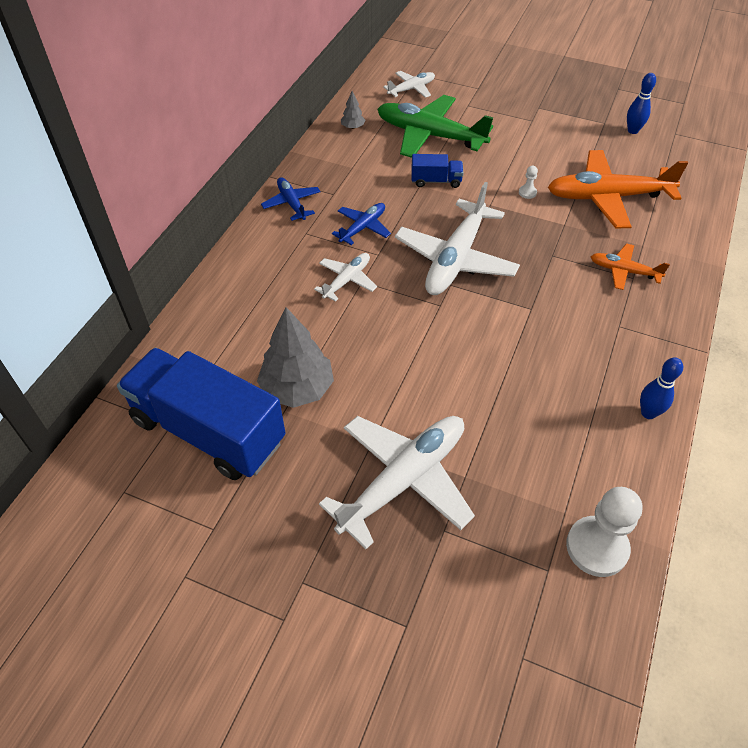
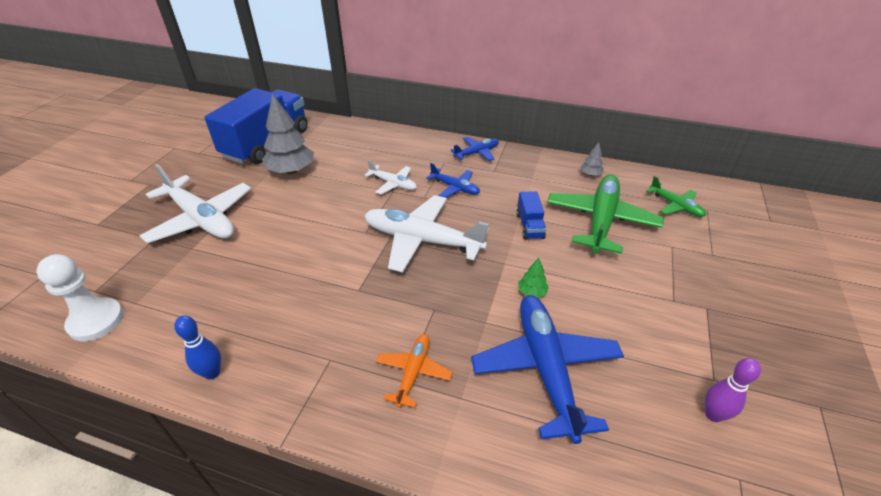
camera: 85 degrees right, 10 degrees down
white plane [383,71,435,98] -> green plane [646,176,706,217]
white pawn [519,166,538,199] -> green tree [518,258,549,298]
orange plane [548,150,688,228] -> blue plane [471,295,624,444]
blue bowling pin [627,73,656,134] -> purple bowling pin [705,358,761,422]

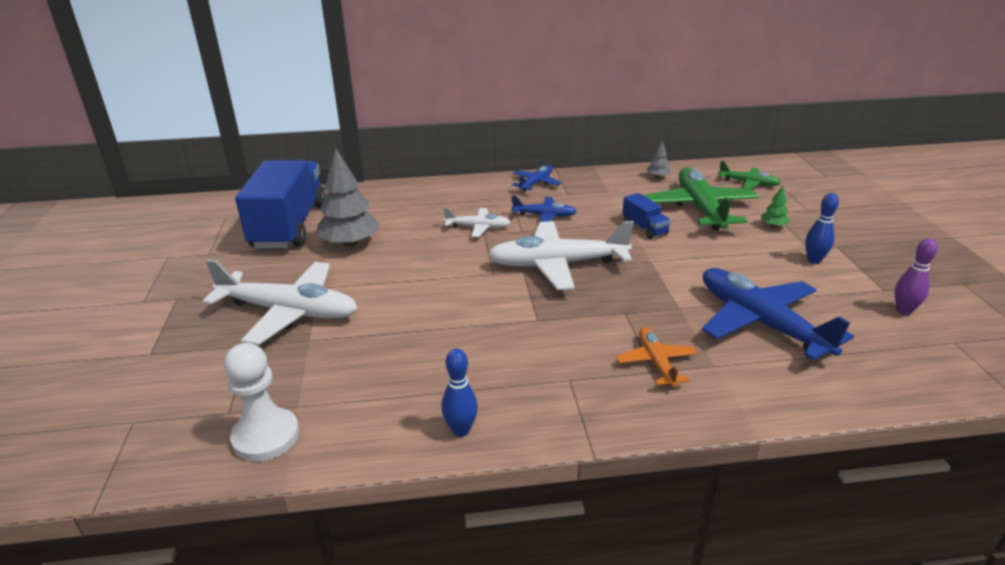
camera: 25 degrees left, 10 degrees down
green tree [518,258,549,298] -> green tree moved to [761,186,790,228]
none -> blue bowling pin [805,193,839,264]

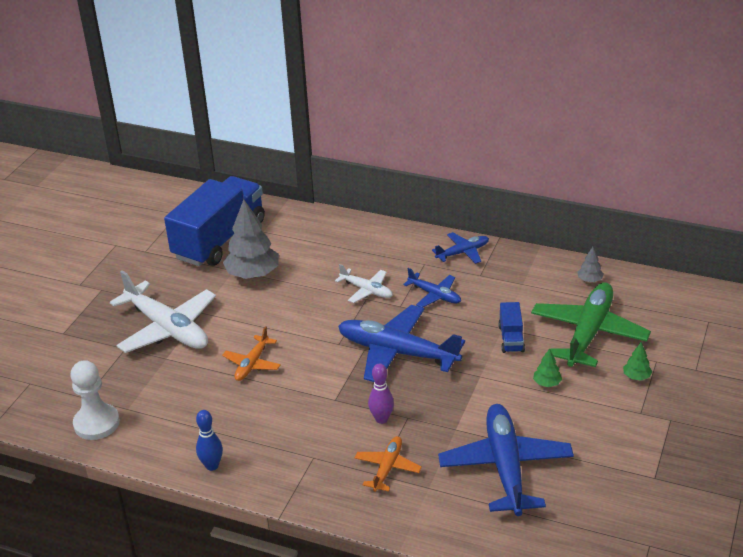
camera: 30 degrees right, 5 degrees up
white plane [488,221,634,290] -> blue plane [338,305,465,382]
green plane [718,161,781,190] -> none
blue bowling pin [805,193,839,264] -> none
purple bowling pin [895,238,938,315] -> purple bowling pin moved to [368,364,394,424]
none -> orange plane [222,326,281,381]
none -> green tree [533,348,562,387]

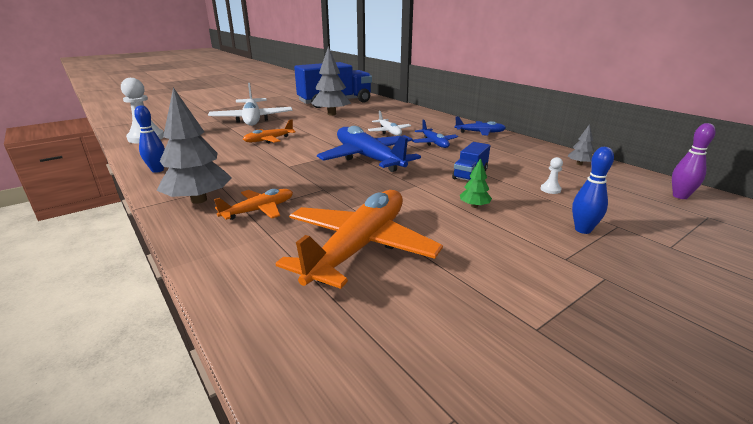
camera: 30 degrees right, 10 degrees down
purple bowling pin [368,364,394,424] -> purple bowling pin moved to [672,123,716,199]
blue plane [438,404,574,516] -> orange plane [276,190,443,289]
green plane [531,282,651,367] -> white pawn [540,157,563,194]
green tree [623,342,652,380] -> blue bowling pin [572,147,614,234]
none -> grey tree [157,87,232,204]

